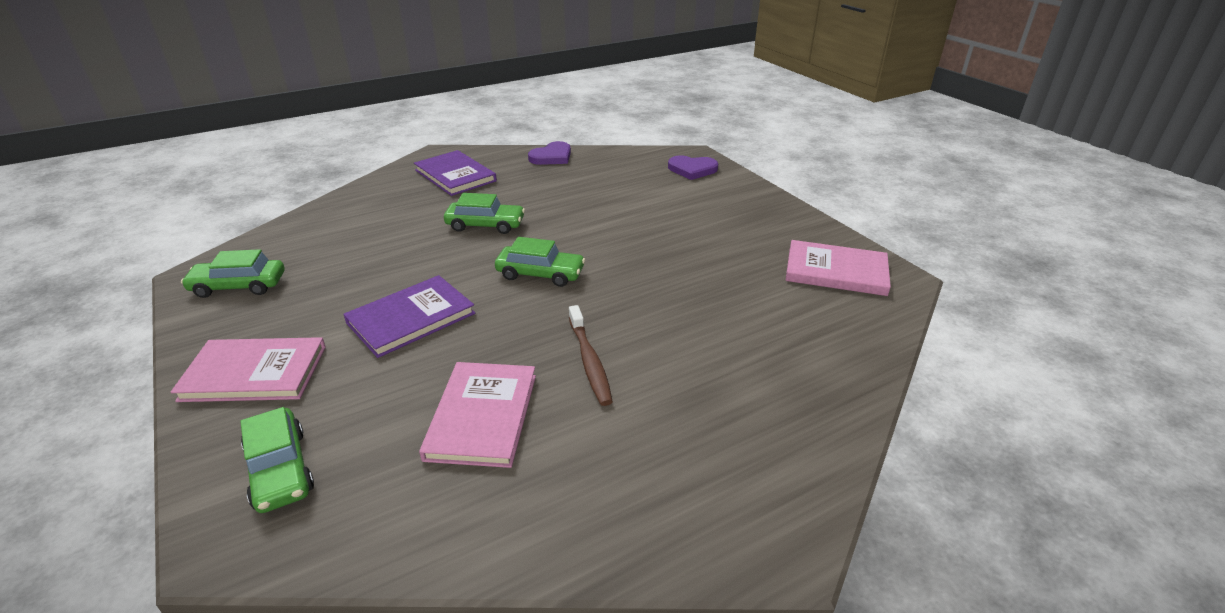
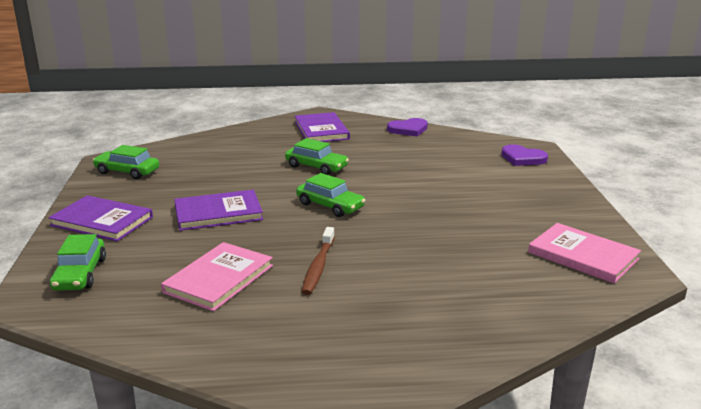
camera: 25 degrees right, 10 degrees down
pink book [171,337,326,402] -> purple book [48,195,153,241]

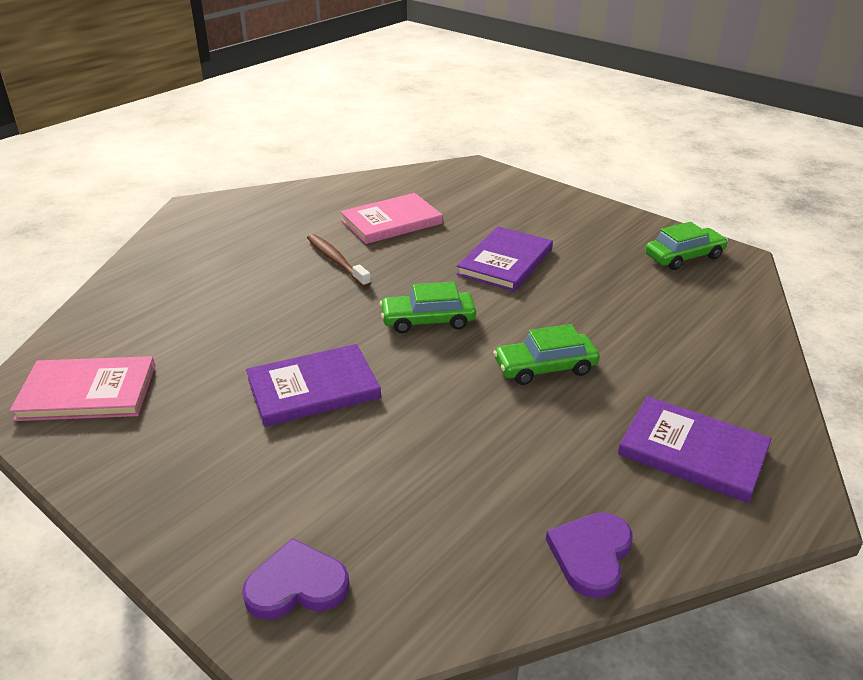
camera: 135 degrees right, 10 degrees up
purple book [48,195,153,241] -> purple book moved to [246,344,381,427]
green car [50,234,106,291] -> none
pink book [161,242,273,311] -> pink book turned 75 degrees clockwise [340,193,443,244]

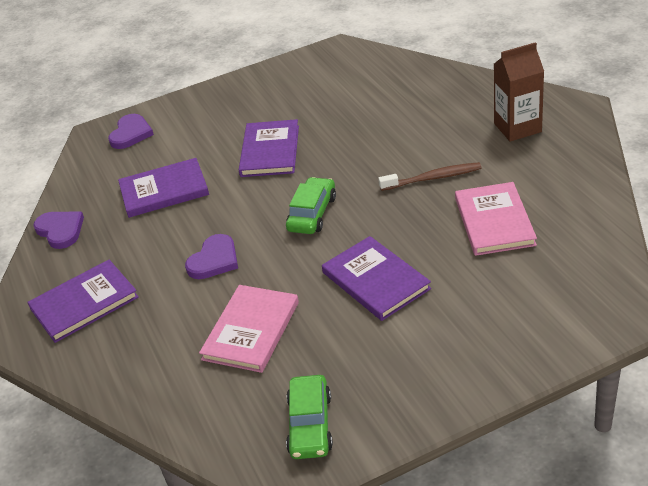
camera: 120 degrees right, 5 degrees up
pink book [10,356,155,421] -> pink book moved to [199,285,299,373]
green car [493,324,600,385] -> purple heart [185,234,238,279]
none -> purple book [118,158,209,218]
none -> brown carton [494,42,544,142]

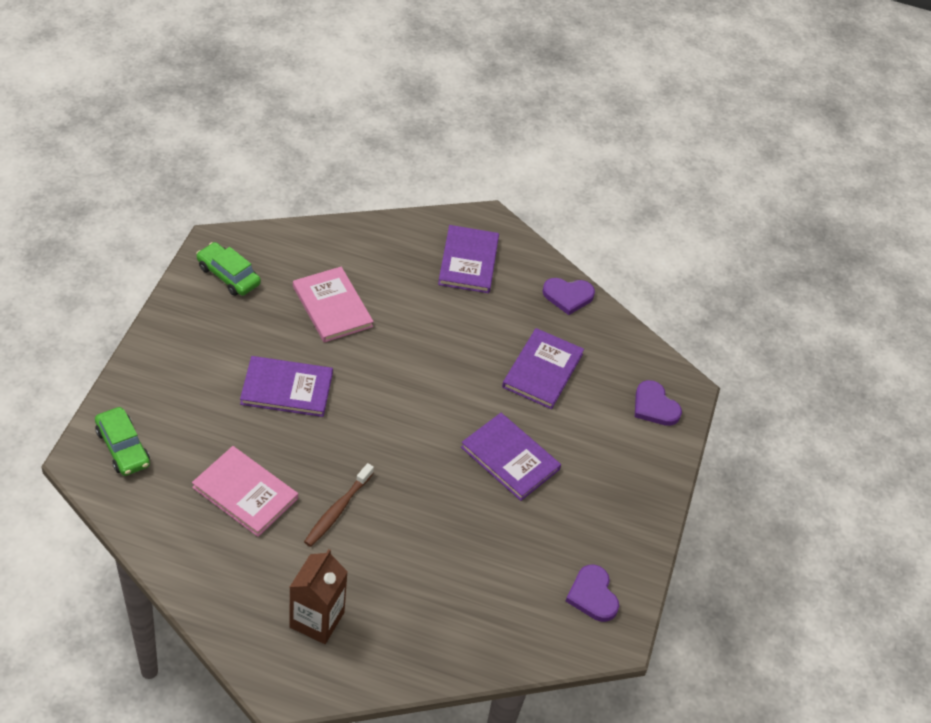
camera: 120 degrees right, 10 degrees up
purple heart [185,234,238,279] -> purple heart moved to [566,565,619,622]
green car [286,177,336,234] -> green car moved to [95,407,150,476]

